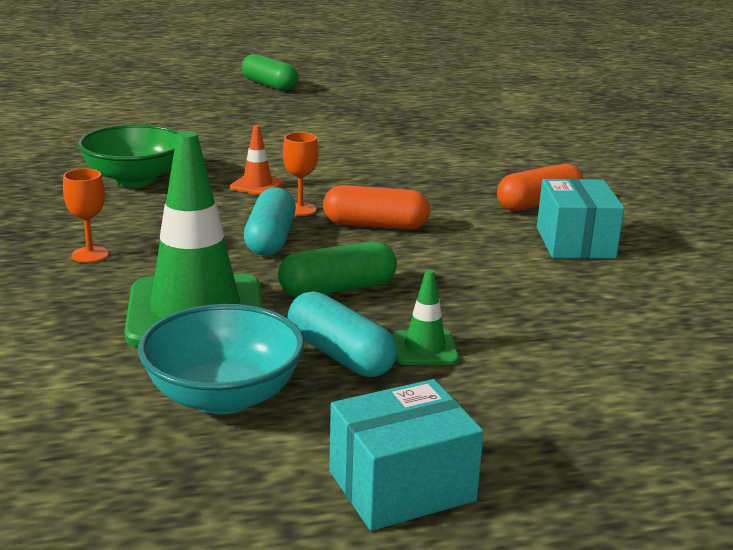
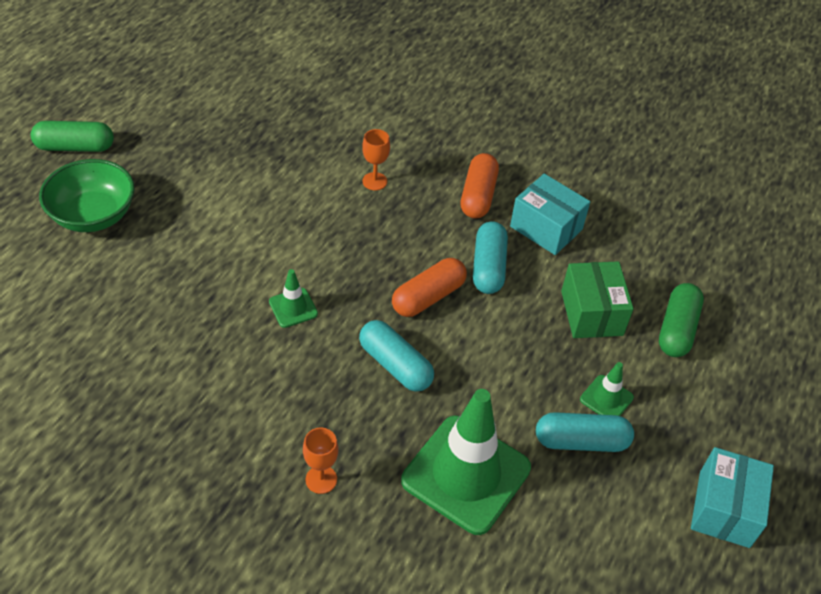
camera: 50 degrees left, 25 degrees up
green bowl [77,124,179,187] -> green bowl moved to [39,159,135,232]
turquoise bowl [138,304,304,414] -> none
orange traffic cone [230,125,285,195] -> green traffic cone [269,269,318,328]
green capsule [278,241,397,297] -> green capsule moved to [659,283,704,357]
orange goblet [283,132,318,216] -> orange goblet moved to [362,129,390,190]
none -> turquoise capsule [473,221,508,294]
none -> green box [561,261,634,338]

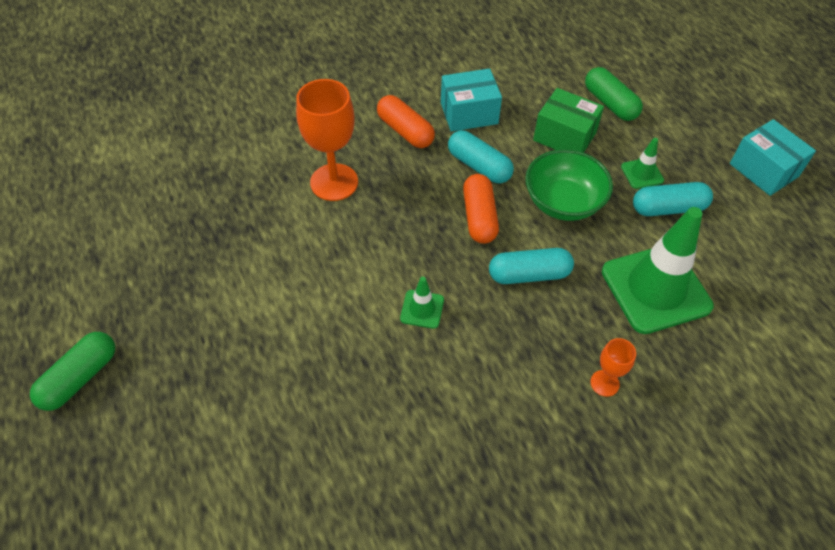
camera: 50 degrees left, 5 degrees up
green bowl [39,159,135,232] -> green bowl moved to [525,149,613,221]
orange goblet [362,129,390,190] -> orange goblet [296,79,358,201], size x1.99
turquoise capsule [536,412,634,452] -> turquoise capsule turned 45 degrees clockwise [633,182,713,216]

